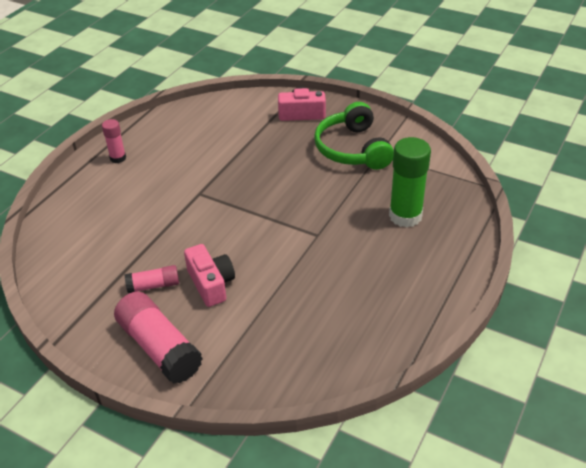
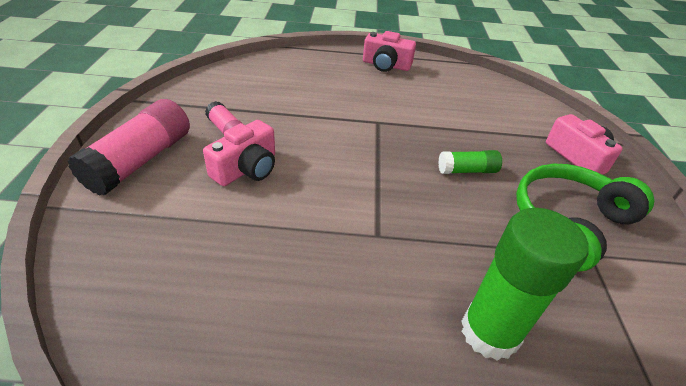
camera: 60 degrees right, 0 degrees up
pink glue stick [102,119,126,163] -> pink camera [363,31,416,72]
none -> green glue stick [438,150,502,174]

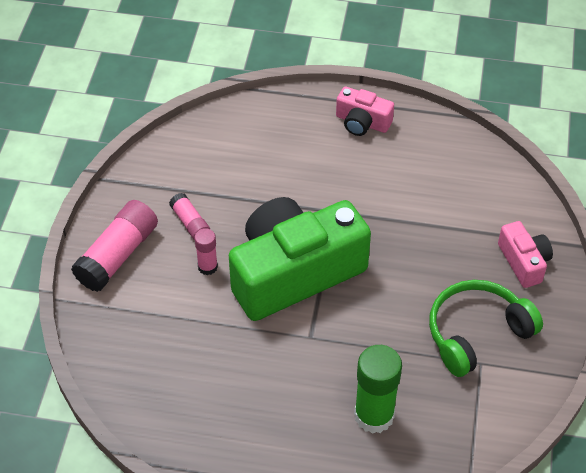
camera: 10 degrees right, 10 degrees up
pink camera [203,120,275,186] -> pink glue stick [194,228,218,275]
green glue stick [438,150,502,174] -> none
none -> green camera [229,197,371,321]

